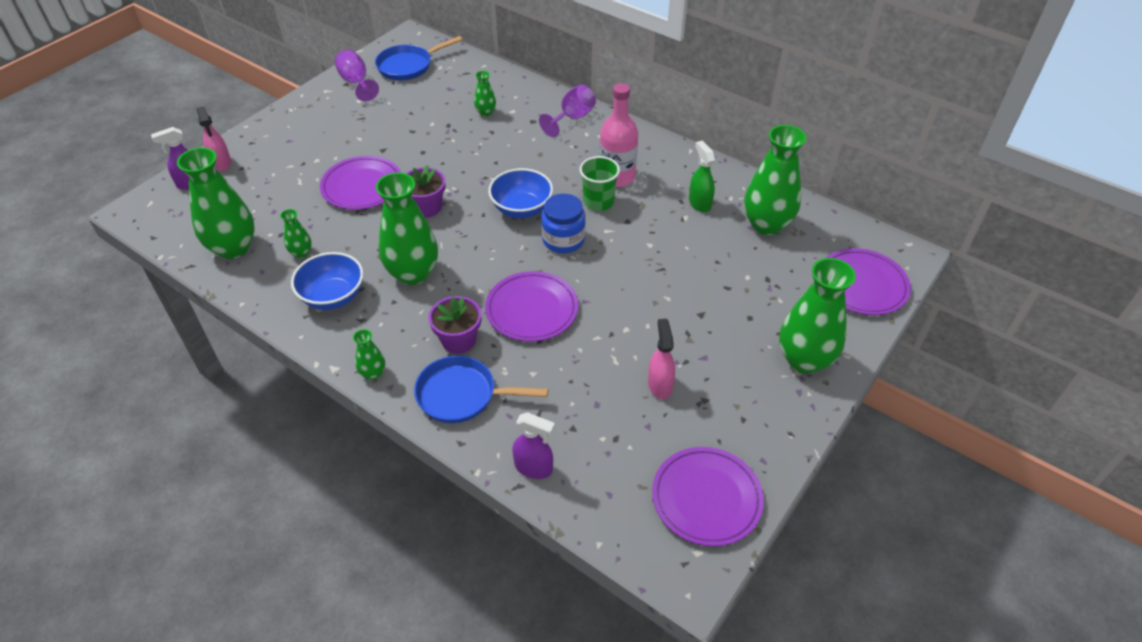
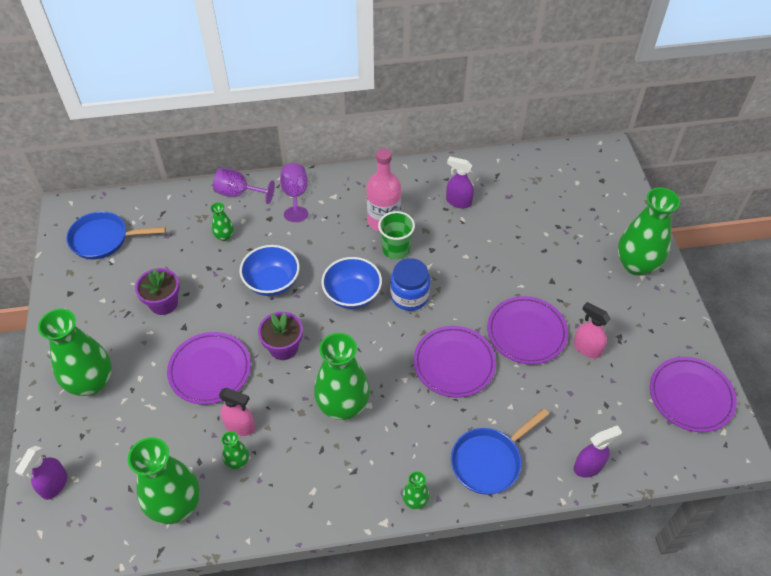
camera: 45 degrees left, 5 degrees up
pink spray bottle [196,106,231,171] -> pink spray bottle moved to [219,388,255,436]
blue bowl [291,252,364,310] -> blue bowl moved to [239,245,300,296]
purple goblet [335,50,379,102] -> purple goblet moved to [213,168,275,204]
blue pan [375,36,462,80] -> blue pan turned 75 degrees clockwise [66,211,166,260]
purple flower pot [429,296,481,354] -> purple flower pot moved to [135,268,180,315]
green spray bottle [689,141,715,212] -> purple spray bottle [446,156,474,208]
green vase [744,125,806,235] -> green vase moved to [38,309,112,396]
purple plate [826,248,911,315] -> purple plate moved to [487,296,568,365]

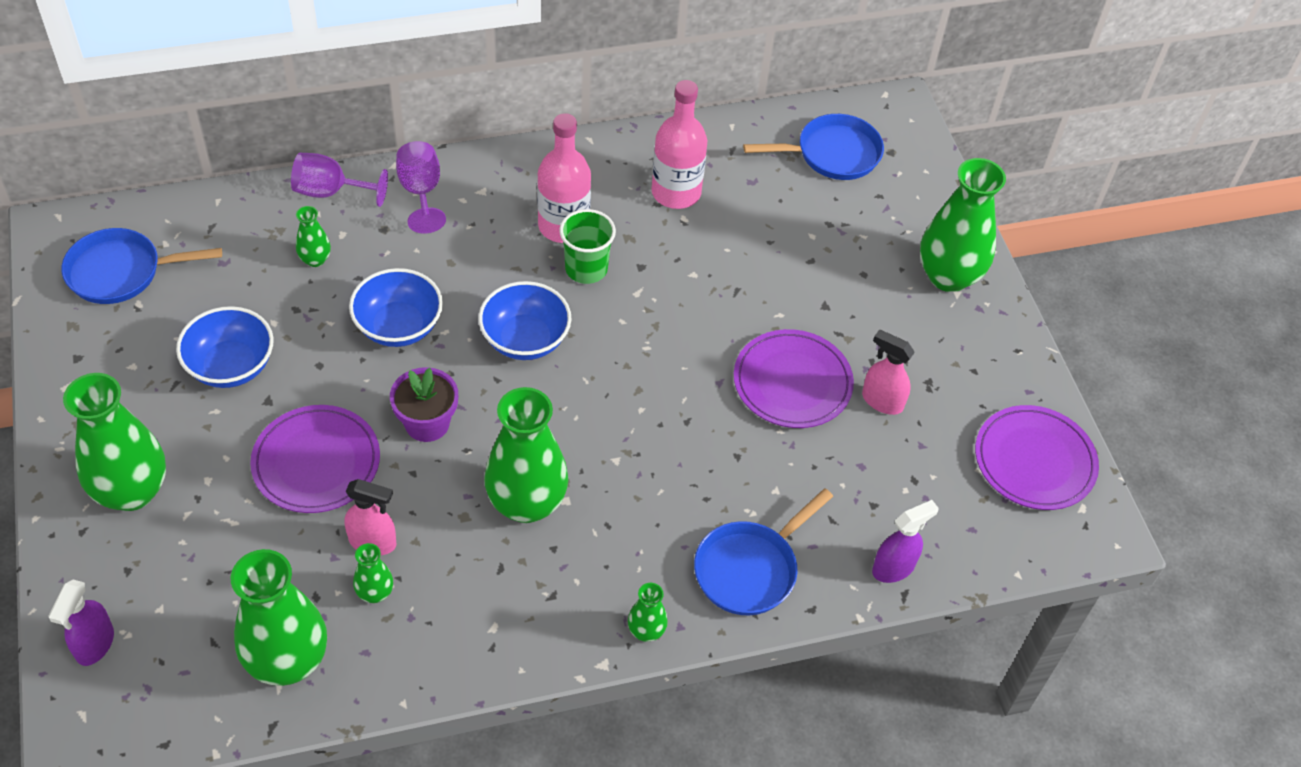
camera: 10 degrees left, 0 degrees up
purple flower pot [135,268,180,315] -> blue bowl [176,306,274,388]
blue jar [390,258,430,311] -> none
purple plate [413,326,496,398] -> none
purple spray bottle [446,156,474,208] -> pink bottle [651,80,707,209]
none -> blue pan [743,114,884,180]

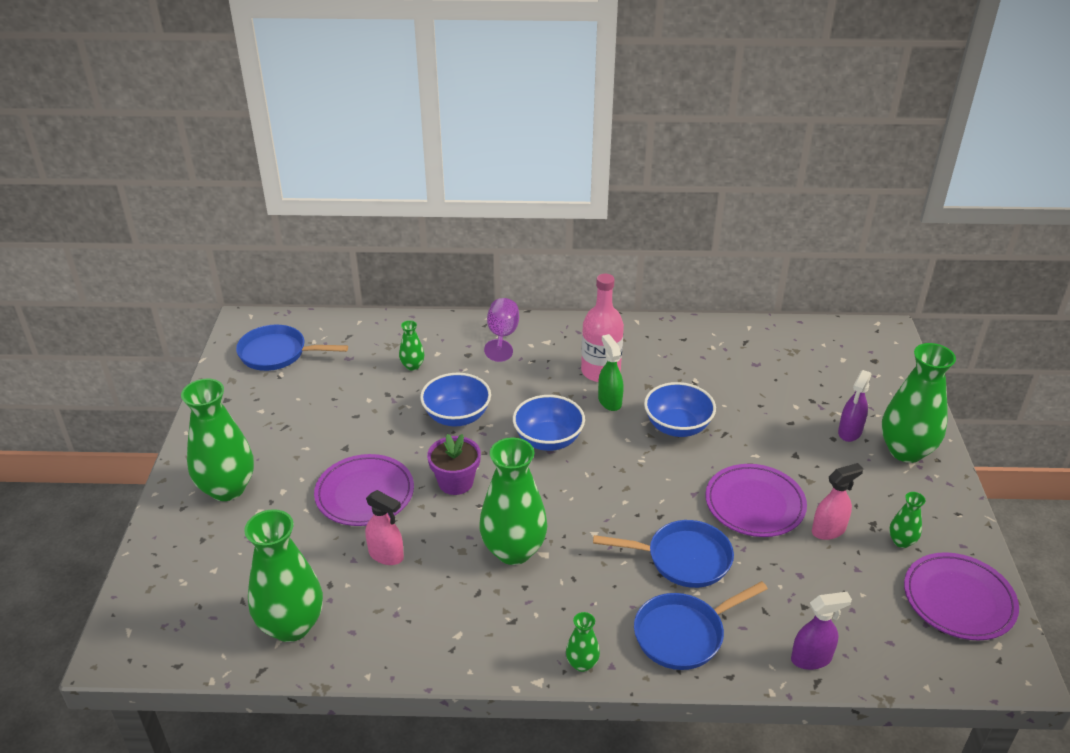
camera: 20 degrees right, 15 degrees down
purple spray bottle [48,580,114,666] -> purple spray bottle moved to [838,370,871,442]
blue bowl [176,306,274,388] -> blue bowl moved to [644,382,716,437]
purple goblet [291,153,388,207] -> none
green vase [353,543,393,603] -> green vase moved to [889,492,926,548]
green cup [559,209,616,284] -> green spray bottle [598,334,624,411]
pink bottle [651,80,707,209] -> none
blue pan [743,114,884,180] -> blue pan moved to [593,520,734,588]
pink spray bottle [862,329,915,415] -> pink spray bottle turned 105 degrees clockwise [812,463,863,540]

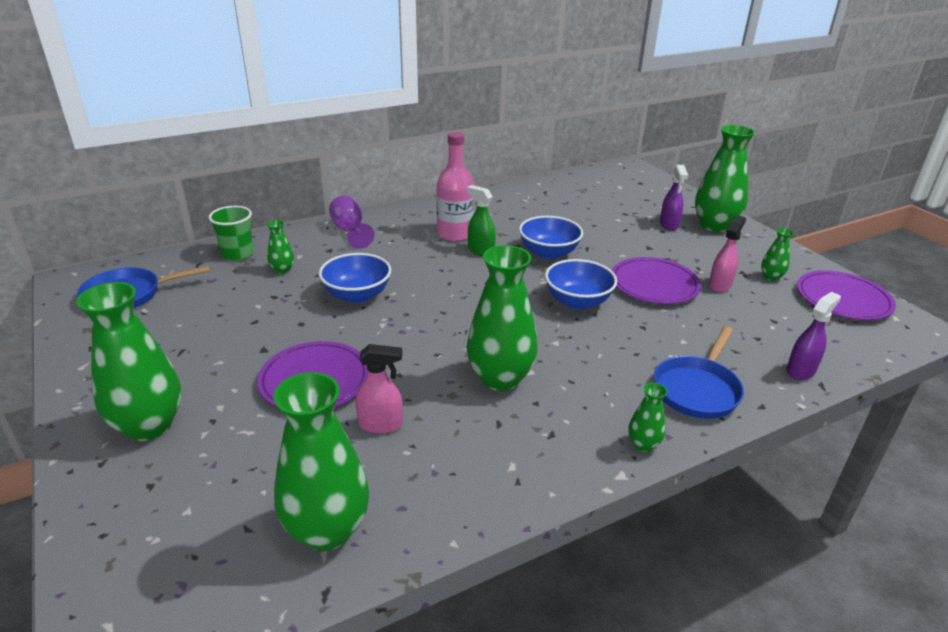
camera: 30 degrees left, 5 degrees down
purple flower pot [427,434,481,495] -> none
blue bowl [513,395,585,451] -> blue bowl moved to [545,259,617,310]
blue pan [593,520,734,588] -> none
none -> green cup [208,206,254,261]

